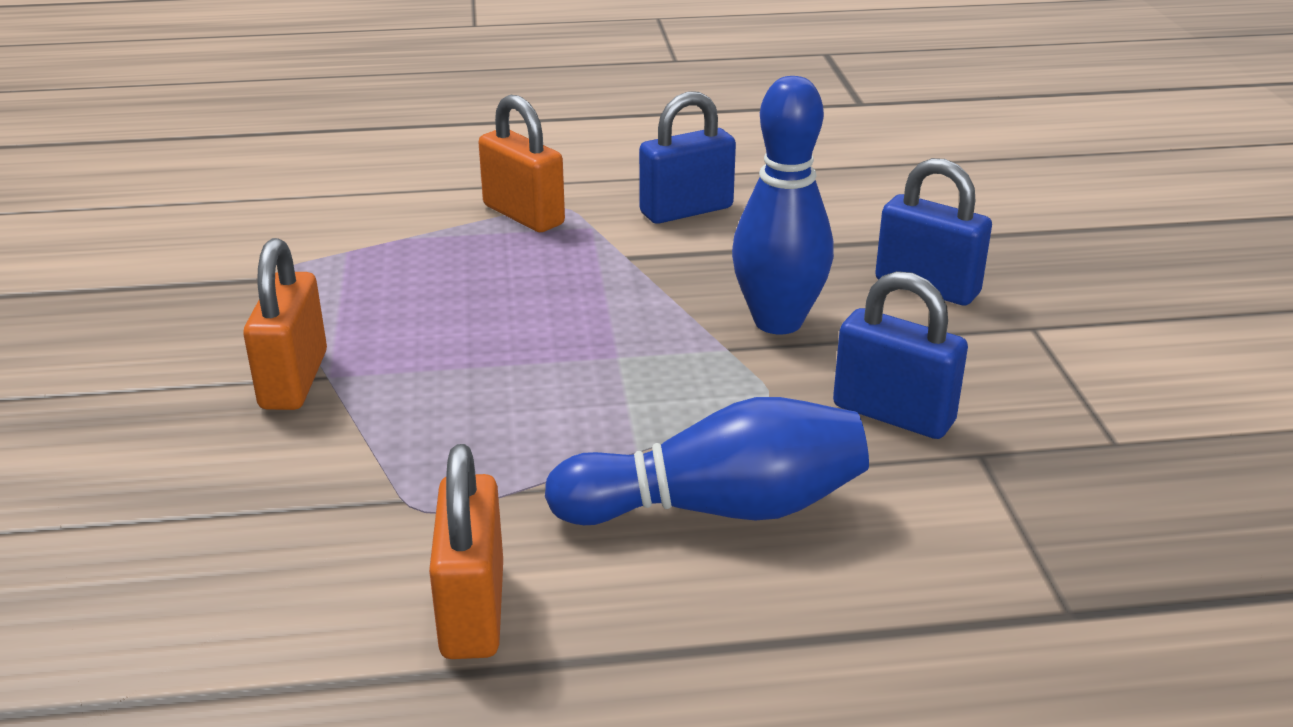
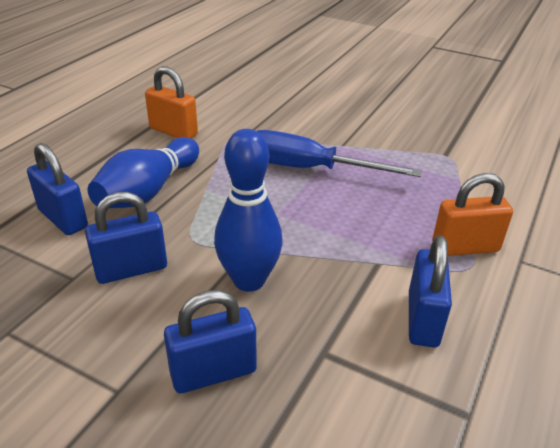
camera: 125 degrees right, 5 degrees up
orange padlock [243,238,327,410] -> none
none -> blue padlock [27,143,88,235]
none -> blue screwdriver [257,130,422,177]

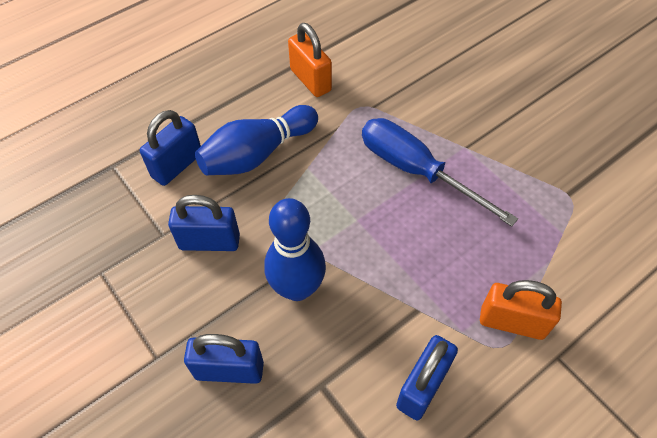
camera: 25 degrees right, 20 degrees up
blue padlock [27,143,88,235] -> blue padlock turned 60 degrees clockwise [140,110,201,186]

